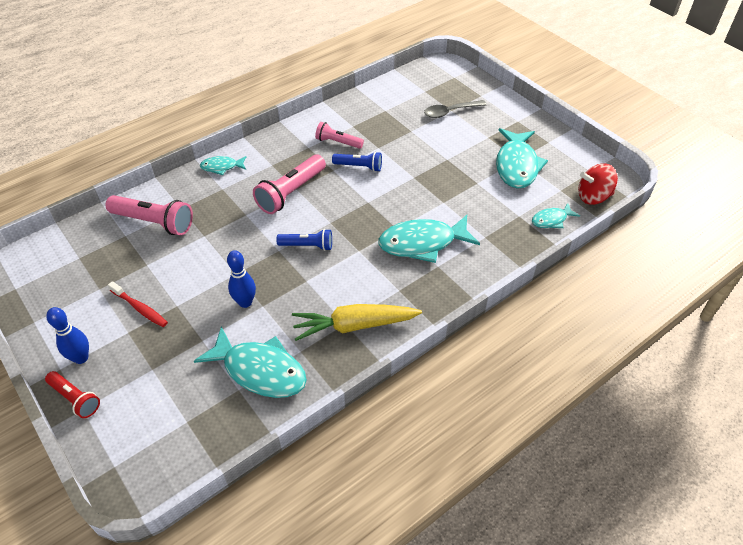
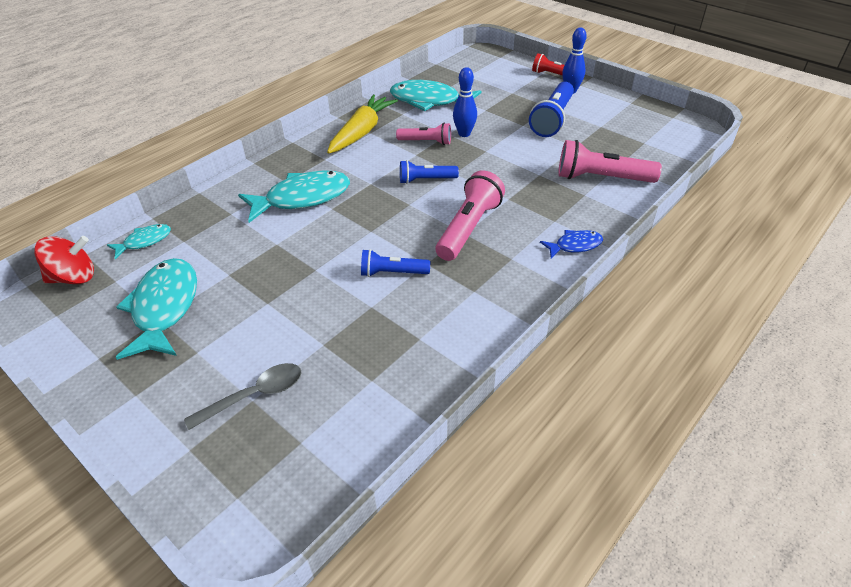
camera: 170 degrees right, 5 degrees down
red toothbrush [108,281,168,327] -> blue flashlight [529,82,574,137]
turquoise fish [200,156,246,175] -> blue fish [540,230,603,258]
yellow carrot [292,304,422,341] -> yellow carrot turned 45 degrees counterclockwise [327,94,398,154]
pink flashlight [315,122,364,149] -> pink flashlight moved to [396,123,451,145]

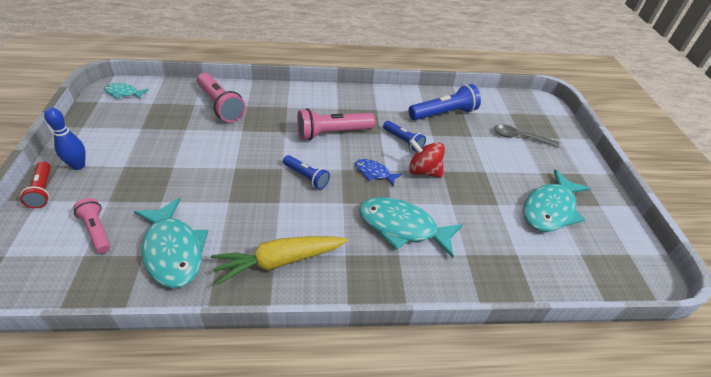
camera: 140 degrees left, 0 degrees up
red spinning top [34,236,94,284] -> red spinning top moved to [409,138,445,178]
turquoise fish [107,224,171,259] -> turquoise fish moved to [104,83,149,99]
pink flashlight [396,123,451,145] -> pink flashlight moved to [73,198,111,254]
blue bowling pin [453,67,477,137] -> none
blue flashlight [529,82,574,137] -> blue flashlight moved to [408,84,481,120]
blue fish [540,230,603,258] -> blue fish moved to [355,159,402,187]

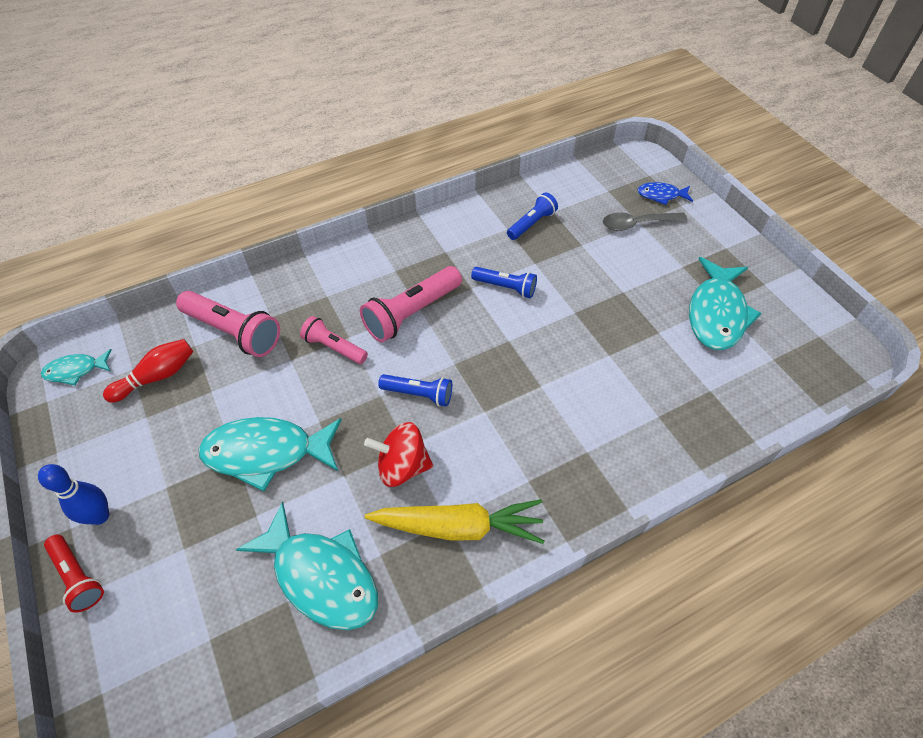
camera: 20 degrees left, 10 degrees up
pink flashlight [73,198,111,254] -> pink flashlight moved to [300,316,368,364]
yellow carrot [211,236,348,285] -> yellow carrot turned 135 degrees counterclockwise [365,499,544,544]
blue fish [355,159,402,187] -> blue fish moved to [637,182,693,205]
turquoise fish [359,197,463,258] -> turquoise fish moved to [199,417,342,491]
blue flashlight [408,84,481,120] -> blue flashlight [507,193,558,240], size x0.61
red spinning top [409,138,445,178] -> red spinning top moved to [364,422,433,487]
none -> red bowling pin [103,339,193,403]

